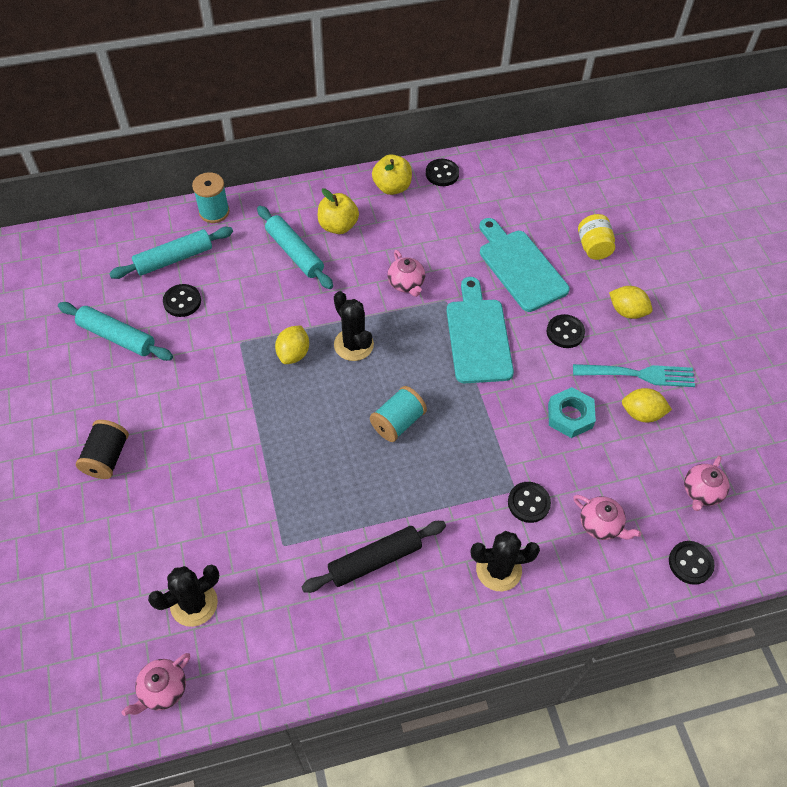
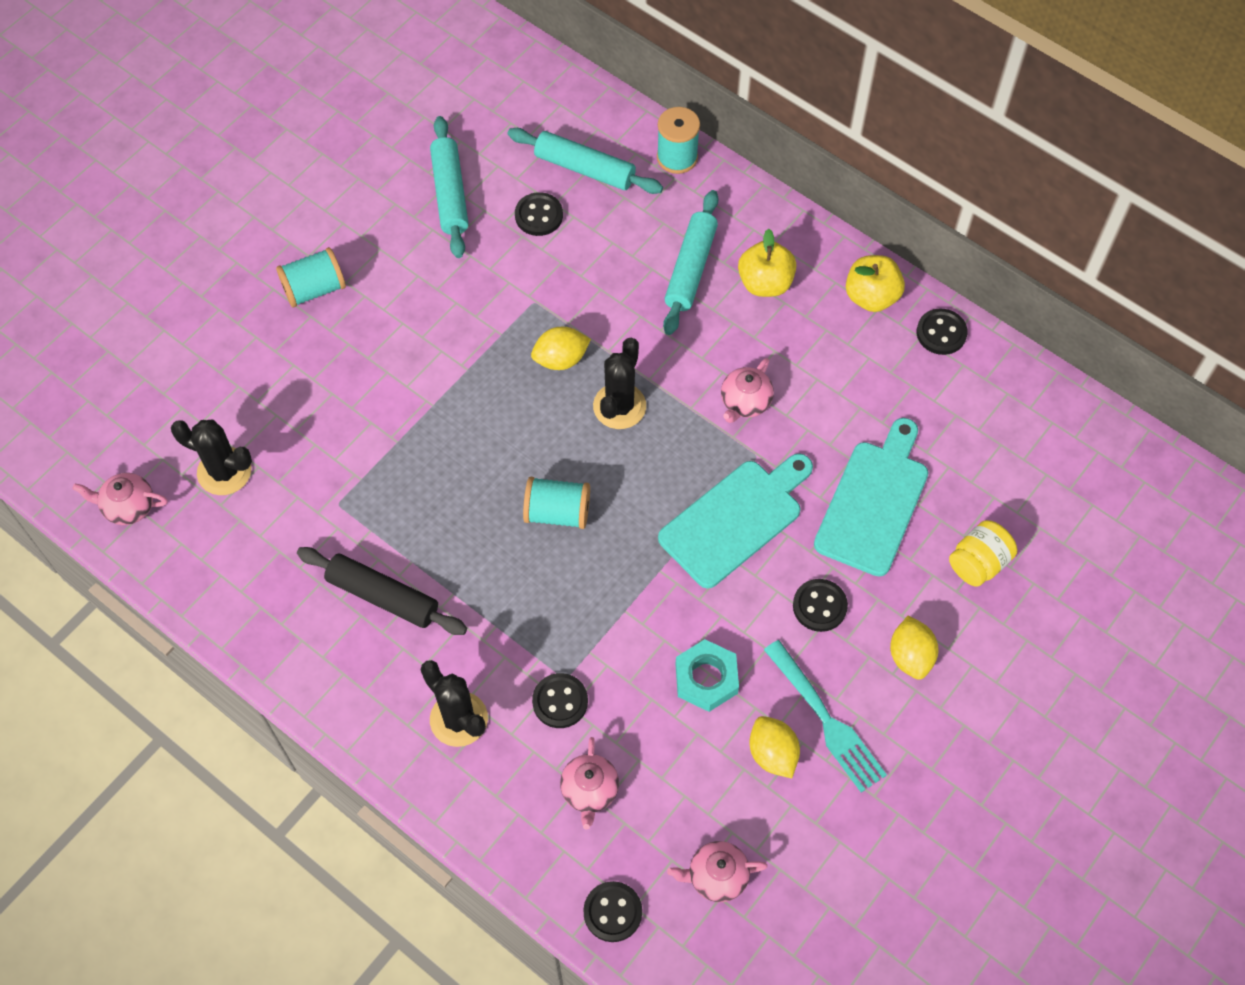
camera: 55 degrees right, 5 degrees up
black spool [76,420,129,479] -> turquoise spool [276,247,346,308]

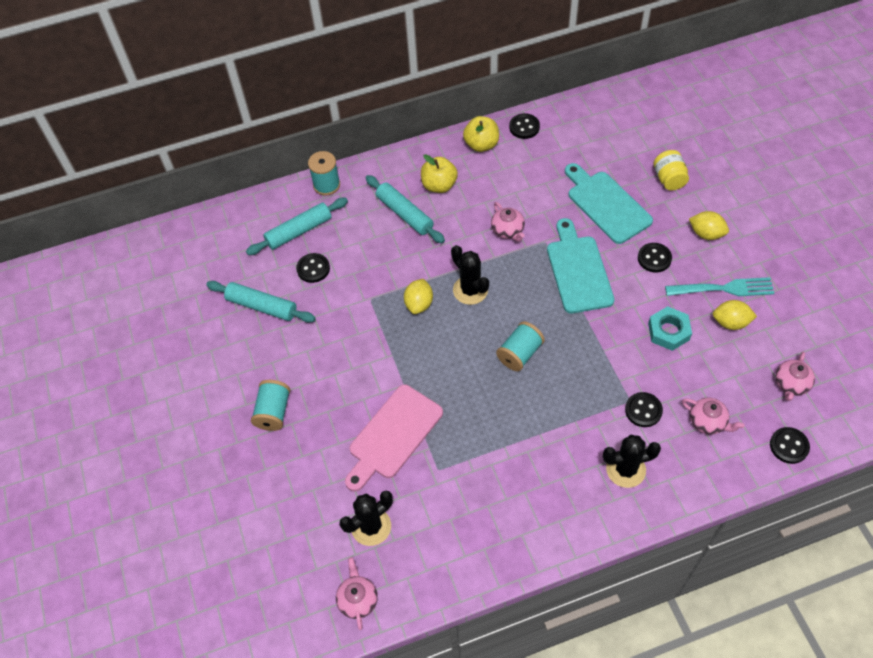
camera: 55 degrees left, 5 degrees down
pink teapot [72,473,168,525] -> pink teapot turned 135 degrees clockwise [336,557,378,630]
black rolling pin [297,547,467,635] -> none
none -> pink cutting board [345,385,443,491]

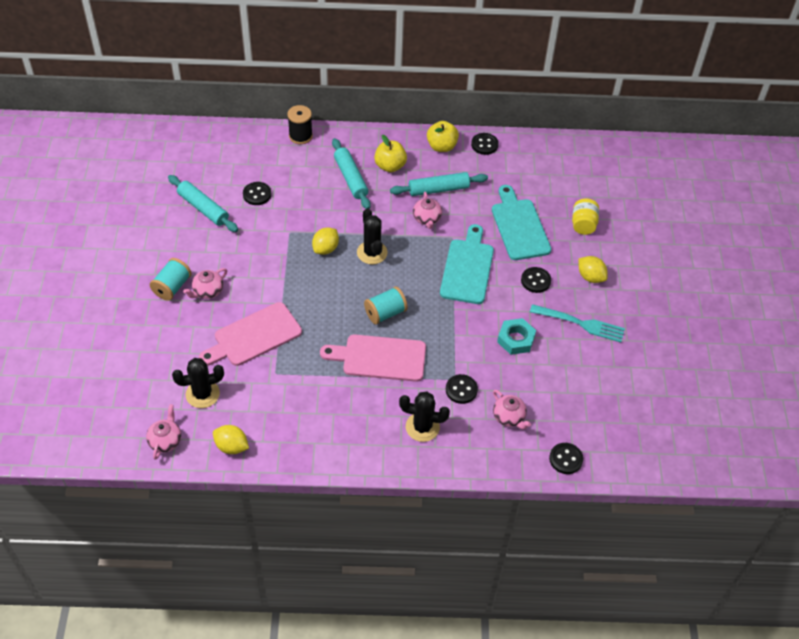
camera: 15 degrees right, 5 degrees down
turquoise rolling pin [246,198,348,255] -> turquoise rolling pin moved to [390,172,488,196]
turquoise spool [308,151,340,196] -> black spool [287,105,313,144]
yellow lemon [713,300,757,330] -> yellow lemon moved to [213,425,249,454]
pink teapot [775,352,815,401] -> pink teapot moved to [183,268,227,299]
none -> pink cutting board [320,335,426,382]

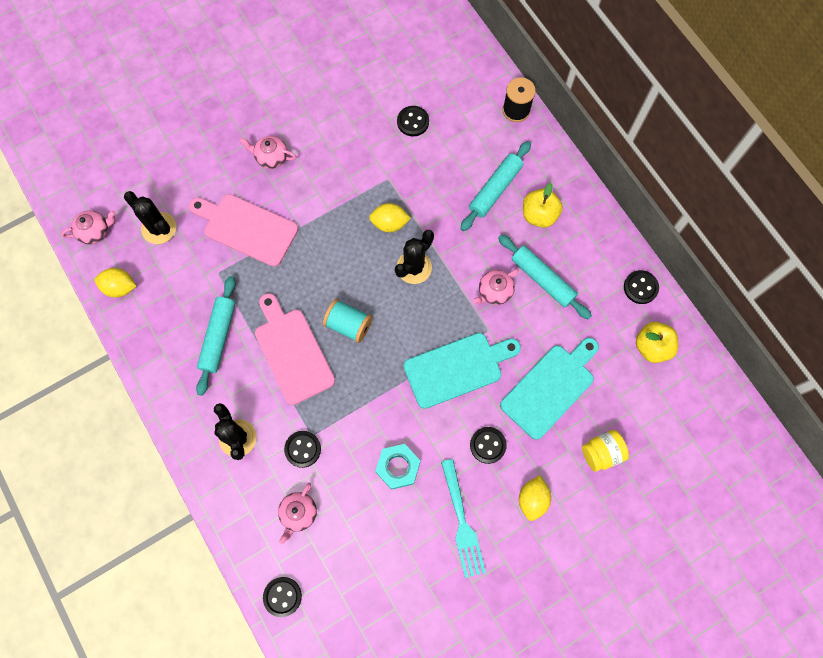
camera: 60 degrees right, 20 degrees up
turquoise spool [150,258,192,301] -> none
turquoise rolling pin [168,175,238,232] -> turquoise rolling pin moved to [196,276,236,396]
yellow lemon [213,425,249,454] -> yellow lemon turned 75 degrees counterclockwise [95,268,136,298]
yellow apple [427,121,459,152] -> yellow apple moved to [636,322,678,363]

